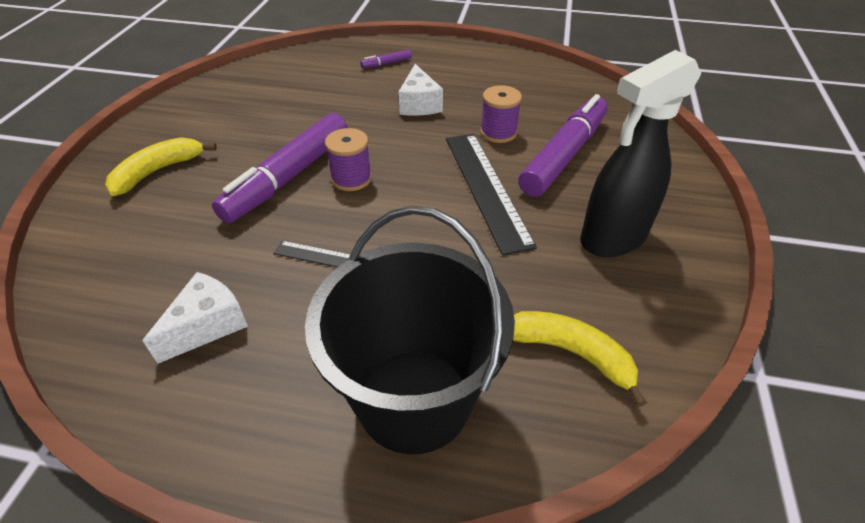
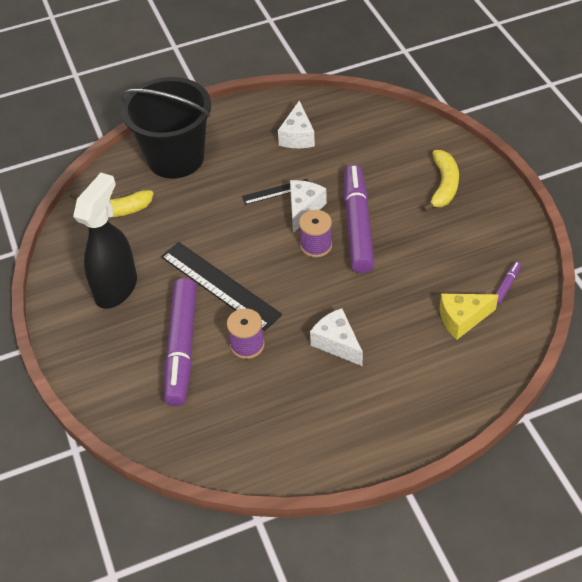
camera: 150 degrees right, 5 degrees up
purple marker [361,49,412,69] -> purple marker moved to [495,261,521,305]
none -> white cheese [290,180,327,233]
none -> yellow cheese [440,294,499,340]

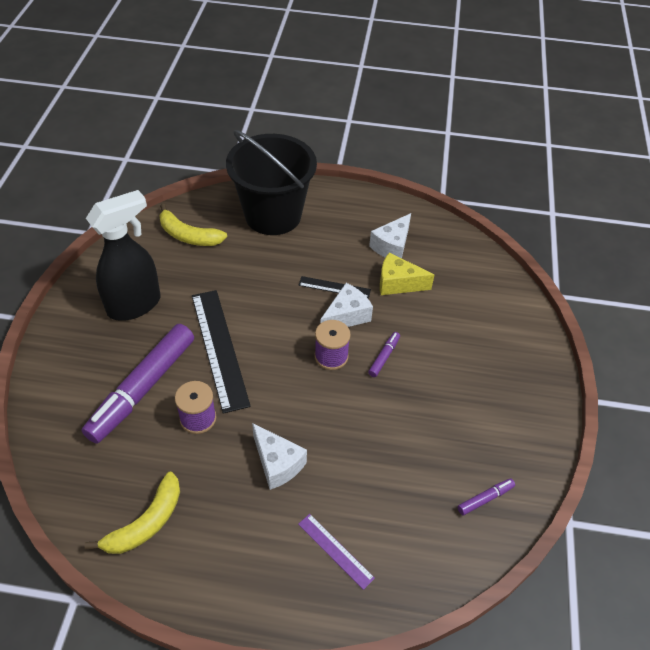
camera: 25 degrees right, 0 degrees up
white cheese [310,308,363,366] -> white cheese turned 150 degrees clockwise [252,423,307,490]
purple marker [344,164,375,273] -> purple marker [368,332,400,377], size x0.40
yellow banana [423,150,459,212] -> yellow banana moved to [85,472,180,554]
yellow cheese [440,294,499,340] -> yellow cheese moved to [380,253,434,295]
none -> purple ruler [298,514,375,590]

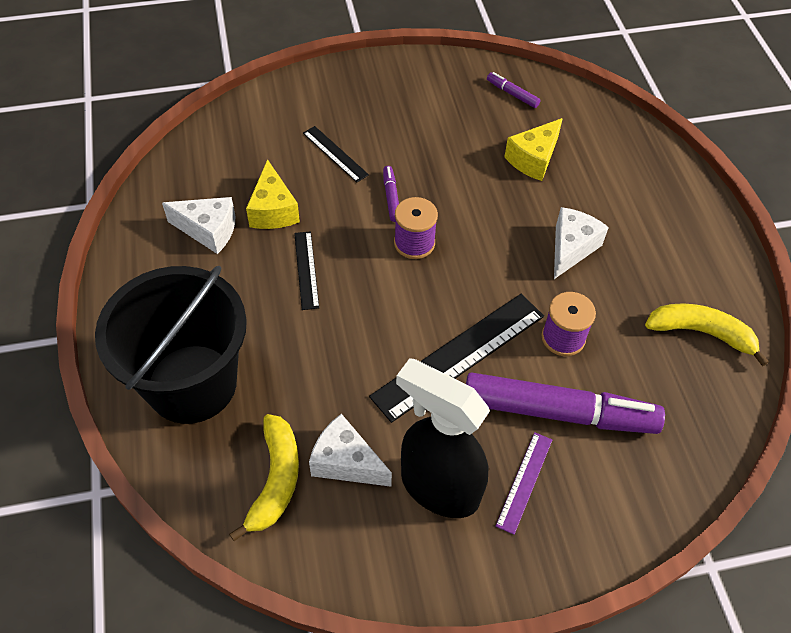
camera: 110 degrees left, 5 degrees up
purple ruler [298,514,375,590] -> purple ruler moved to [495,432,552,535]
white cheese [320,283,373,327] -> white cheese moved to [309,414,392,487]
purple marker [368,332,400,377] -> purple marker turned 75 degrees clockwise [383,166,399,222]
none -> black ruler [303,126,369,182]
none -> yellow cheese [504,118,563,181]

